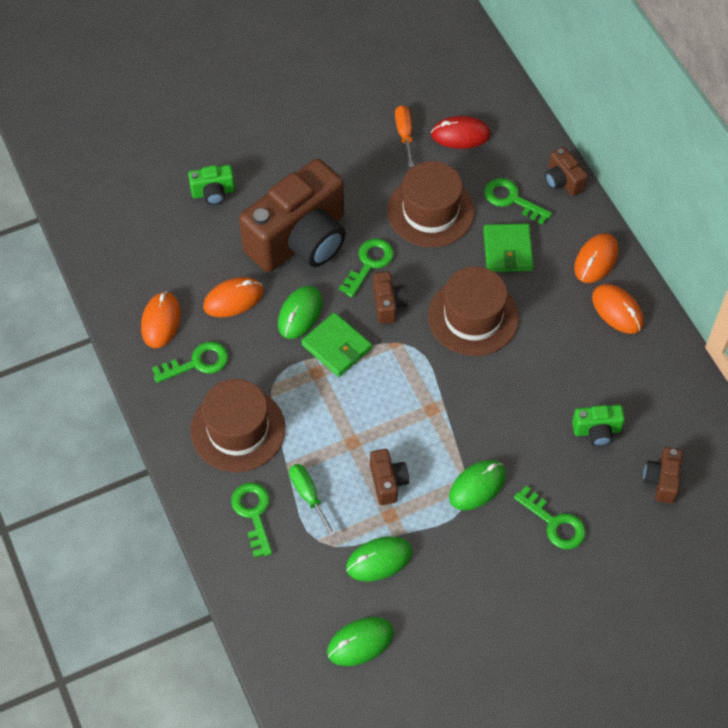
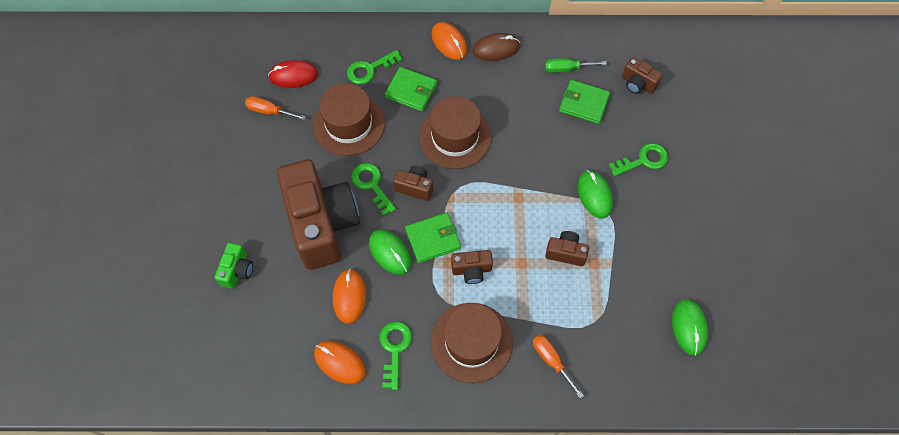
camera: 65 degrees left, 5 degrees up
green key [231,483,272,558] -> orange screwdriver [533,335,584,398]
green screwdriver [289,464,336,537] -> green screwdriver moved to [545,58,607,73]
green mouse [346,536,413,581] -> none
red mouse [431,116,491,149] -> red mouse turned 60 degrees clockwise [268,60,318,88]
brown camera [545,147,588,196] -> brown camera moved to [451,250,493,284]
green camera [572,405,625,446] -> green wallet [559,80,610,124]
orange mouse [592,284,644,334] -> brown mouse [472,33,520,61]

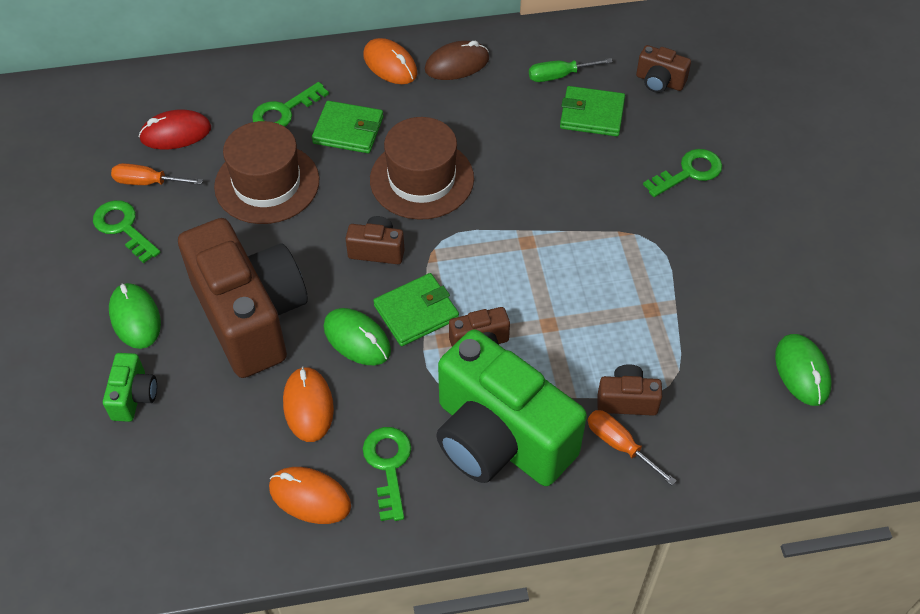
camera: 10 degrees left, 10 degrees down
green key [351,163,396,216] -> green key moved to [93,200,161,263]
brown hat [431,303,513,383] -> green camera [436,329,587,486]
brown camera [545,231,589,266] -> brown camera moved to [597,364,662,416]
green mouse [578,170,613,218] -> green mouse moved to [109,283,161,349]

